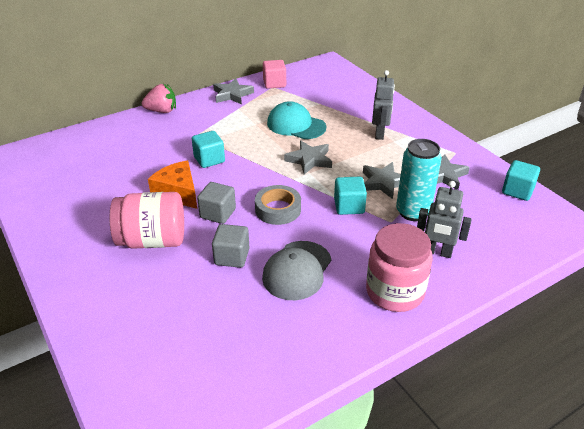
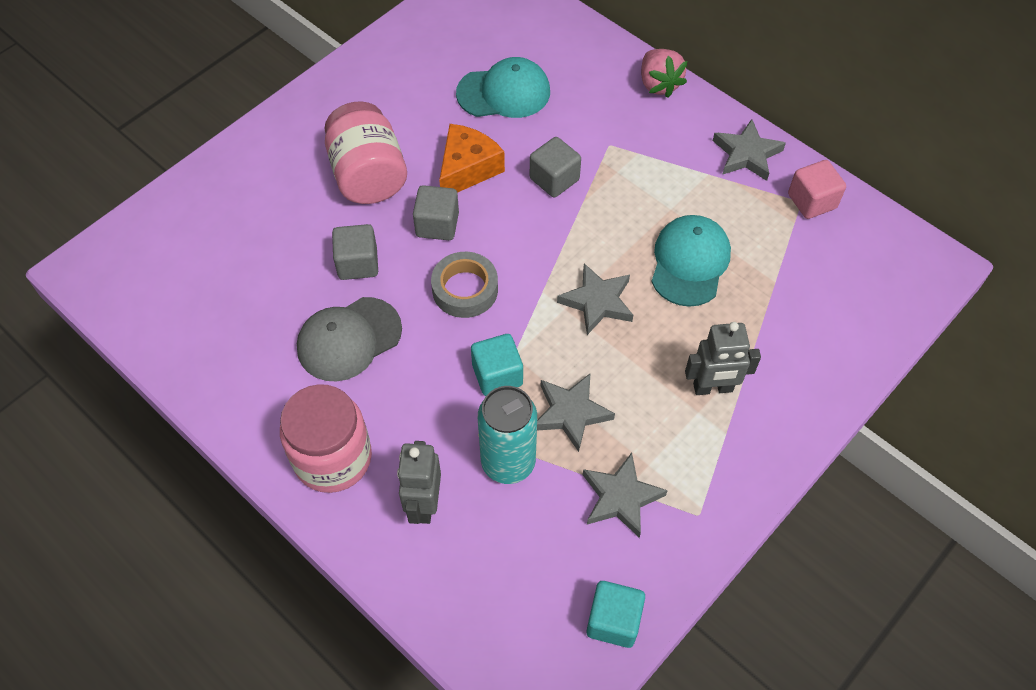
camera: 75 degrees right, 20 degrees up
turquoise cube [192,131,225,168] -> grey cube [530,137,581,198]
grey cap [262,241,332,300] -> grey cap turned 45 degrees counterclockwise [297,297,402,381]
none -> turquoise cap [456,57,550,118]

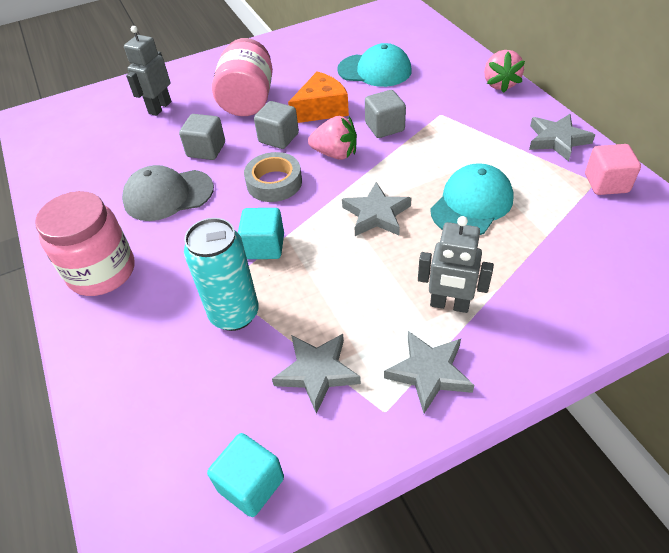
camera: 25 degrees right, 10 degrees down
grey robot [397,441,441,524] -> grey robot moved to [124,26,171,116]
grey star [537,373,615,452] -> grey star moved to [384,331,474,413]
none -> pink strawberry [308,116,357,160]

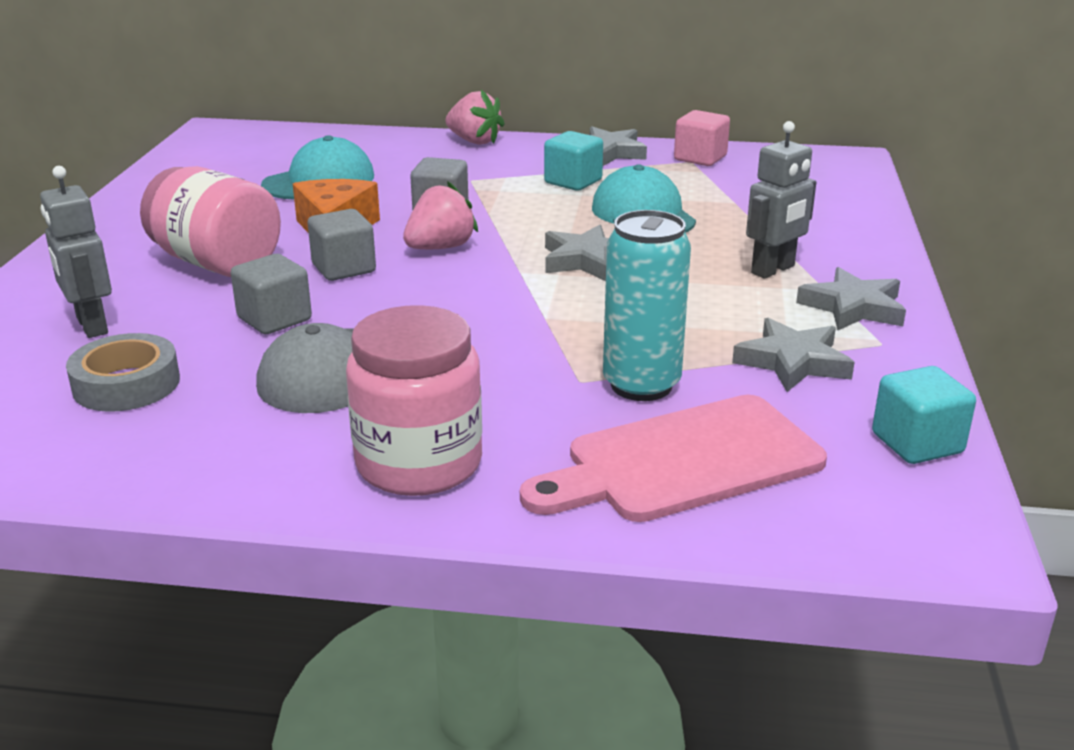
camera: 60 degrees left, 20 degrees down
turquoise cube [238,208,284,259] -> turquoise cube moved to [544,131,603,191]
grey tape [244,152,302,202] -> grey tape moved to [66,333,180,412]
none -> pink cutting board [520,395,827,522]

